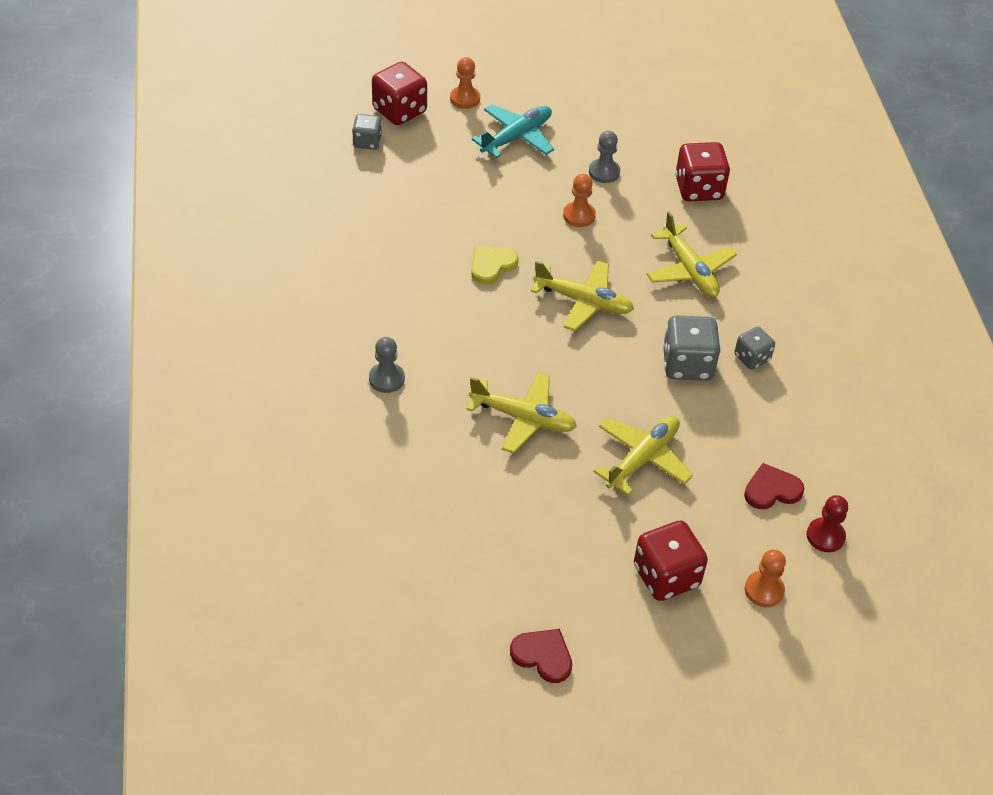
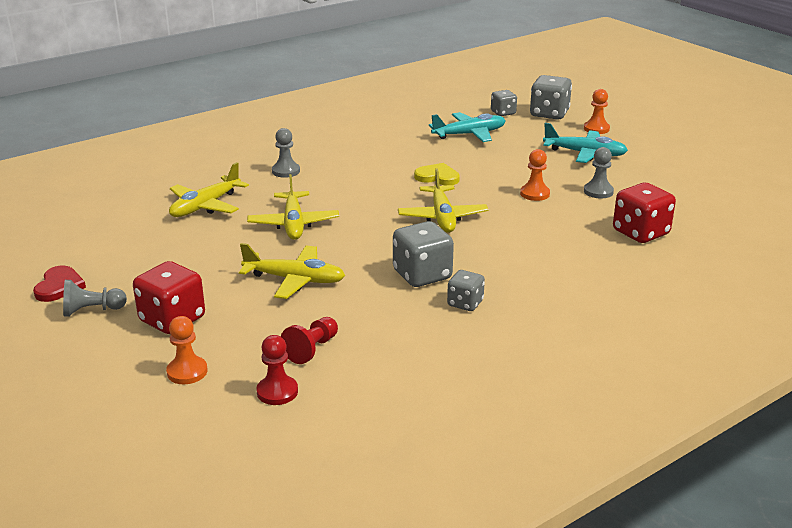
camera: 65 degrees right, 20 degrees down
red dice [372,62,427,125] -> grey dice [530,75,572,120]
yellow plane [647,212,737,297] -> yellow plane moved to [169,162,249,217]
red heart [744,463,804,509] -> red pawn [281,317,338,364]
none -> grey pawn [63,280,127,316]
none -> turquoise plane [429,112,506,142]

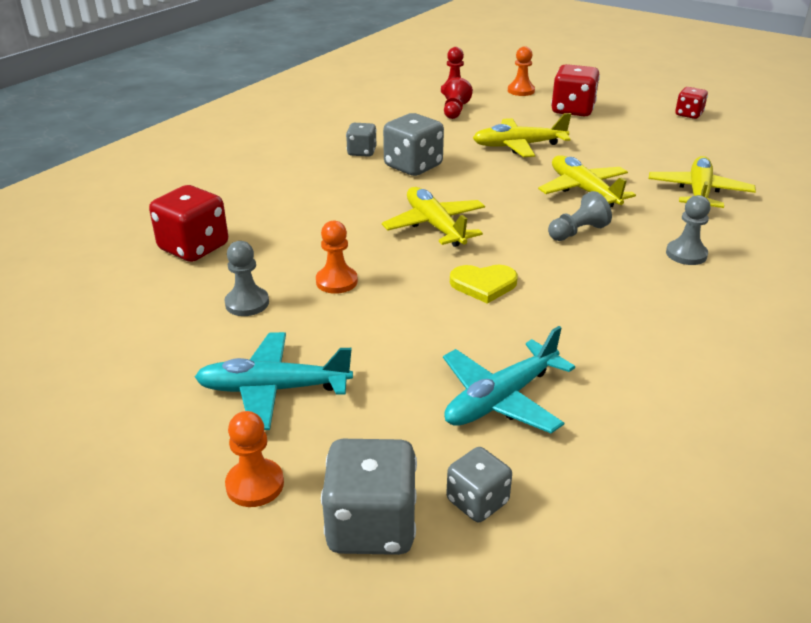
camera: 160 degrees right, 5 degrees up
red heart [33,265,86,302] -> red dice [675,87,708,119]
grey pawn [63,280,127,316] -> grey pawn moved to [548,191,612,241]

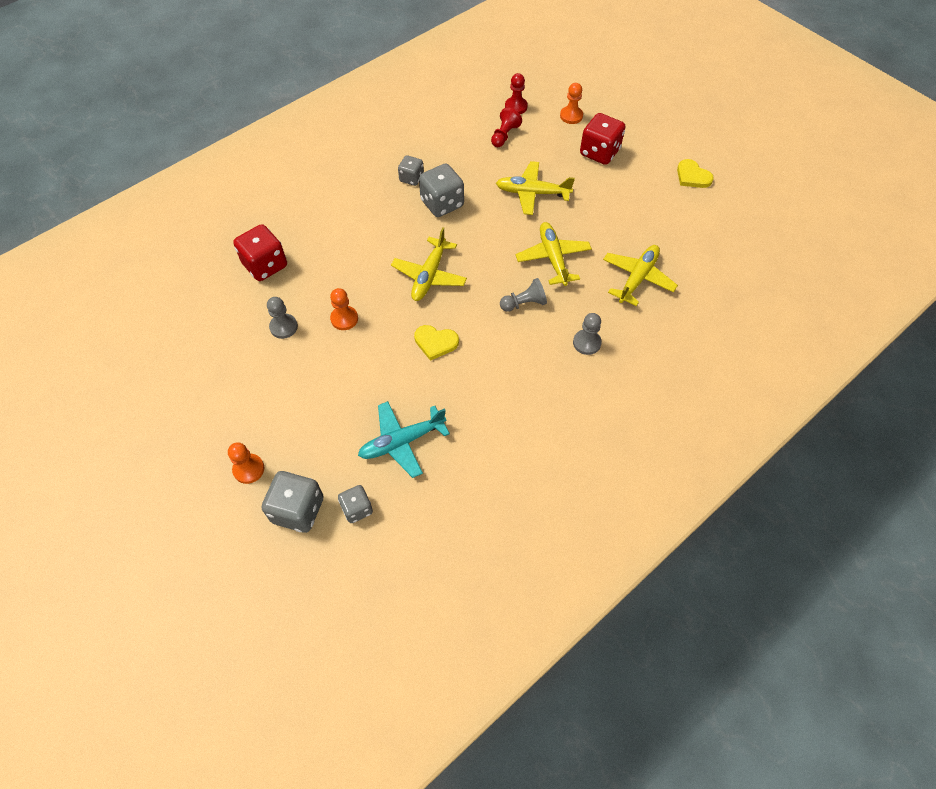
camera: 15 degrees right, 25 degrees up
turquoise plane [195,332,353,430] -> none
yellow plane [382,187,485,247] -> yellow plane turned 150 degrees counterclockwise [391,227,467,301]
red dice [675,87,708,119] -> yellow heart [677,159,714,188]

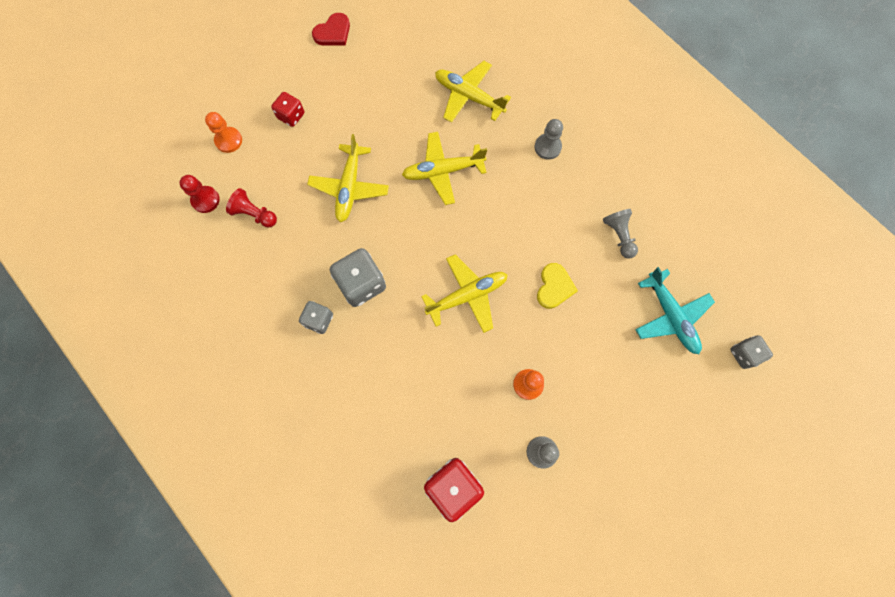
camera: 90 degrees left, 15 degrees up
orange pawn [228,442,264,484] -> none
grey dice [262,471,323,533] -> none
yellow plane [391,227,467,301] -> yellow plane turned 45 degrees counterclockwise [421,254,507,333]
grey pawn [500,278,547,312] -> grey pawn moved to [603,209,638,259]
red dice [580,113,625,165] -> red dice [271,92,304,127], size x0.60
yellow heart [677,159,714,188] -> red heart [312,13,350,45]

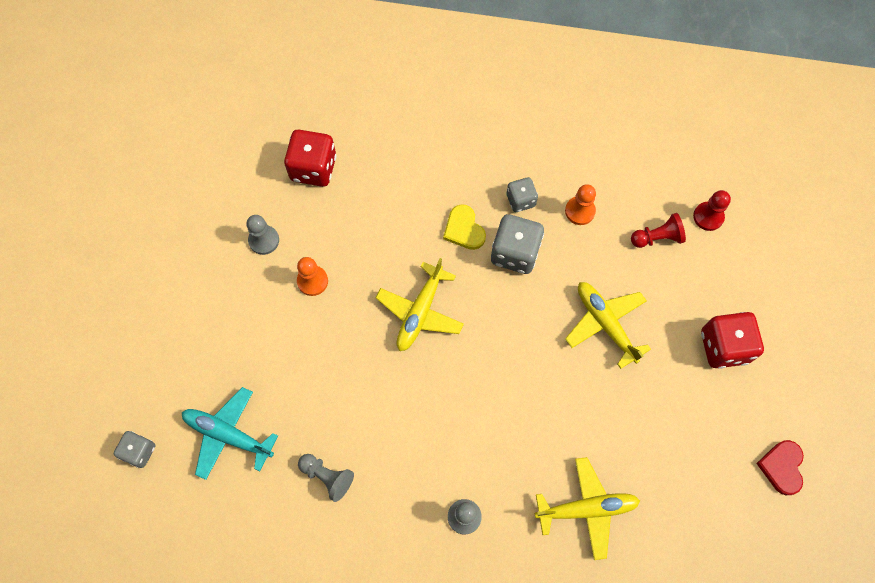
camera: 140 degrees right, 5 degrees down
orange pawn [205,112,242,153] -> orange pawn moved to [565,184,596,225]
red dice [271,92,304,127] -> red dice [701,312,764,369], size x1.68
yellow plane [402,132,487,205] -> none
yellow heart [537,263,578,309] -> yellow heart moved to [443,204,486,250]

